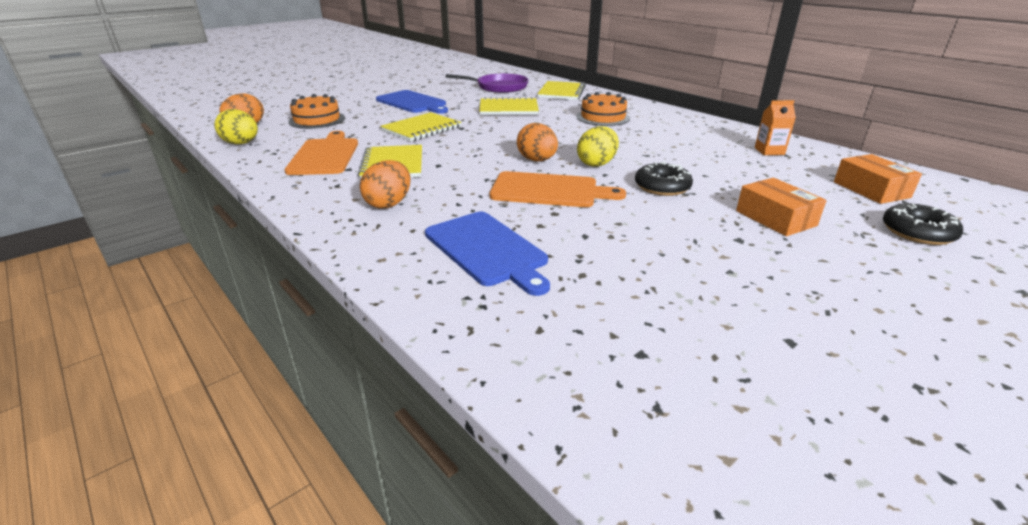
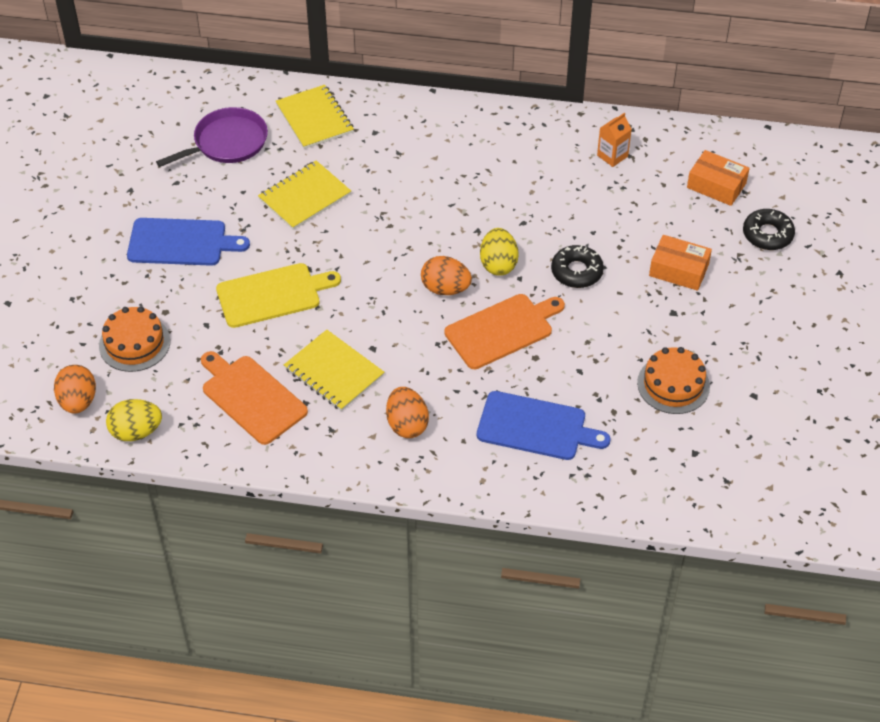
camera: 40 degrees left, 20 degrees up
yellow notebook [380,112,461,141] -> yellow cutting board [216,263,341,328]
orange cake [576,92,630,126] -> orange cake moved to [637,347,710,414]

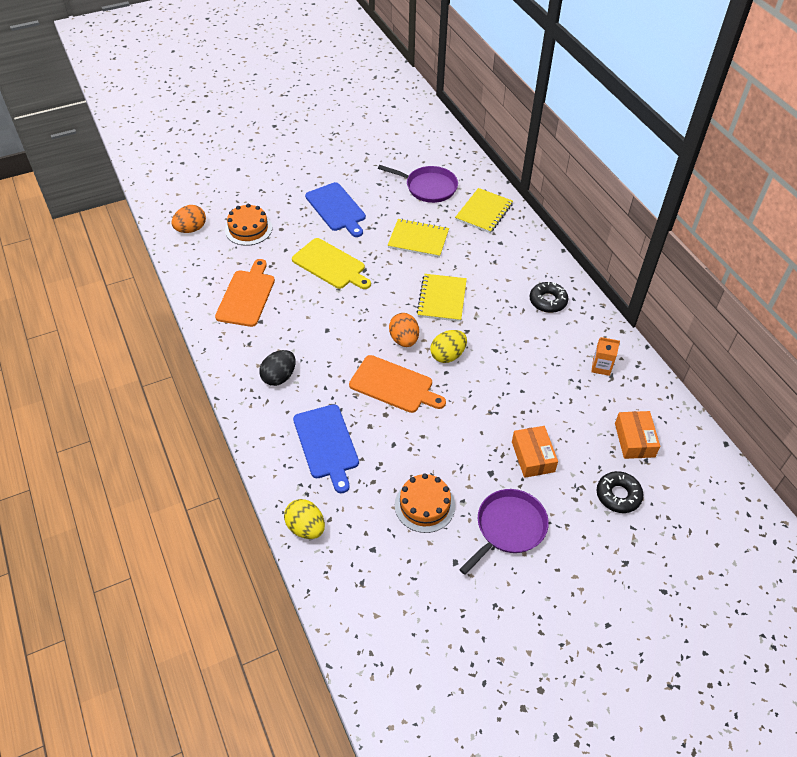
camera: 55 degrees right, 0 degrees up
yellow egg [106,399,162,441] -> yellow egg moved to [284,499,325,539]
yellow notebook [284,330,384,411] -> yellow notebook moved to [416,274,467,322]
orange egg [386,387,429,438] -> black egg [259,350,296,386]
black donut [551,245,604,288] -> black donut moved to [529,282,568,313]
none -> purple pan [459,489,549,575]

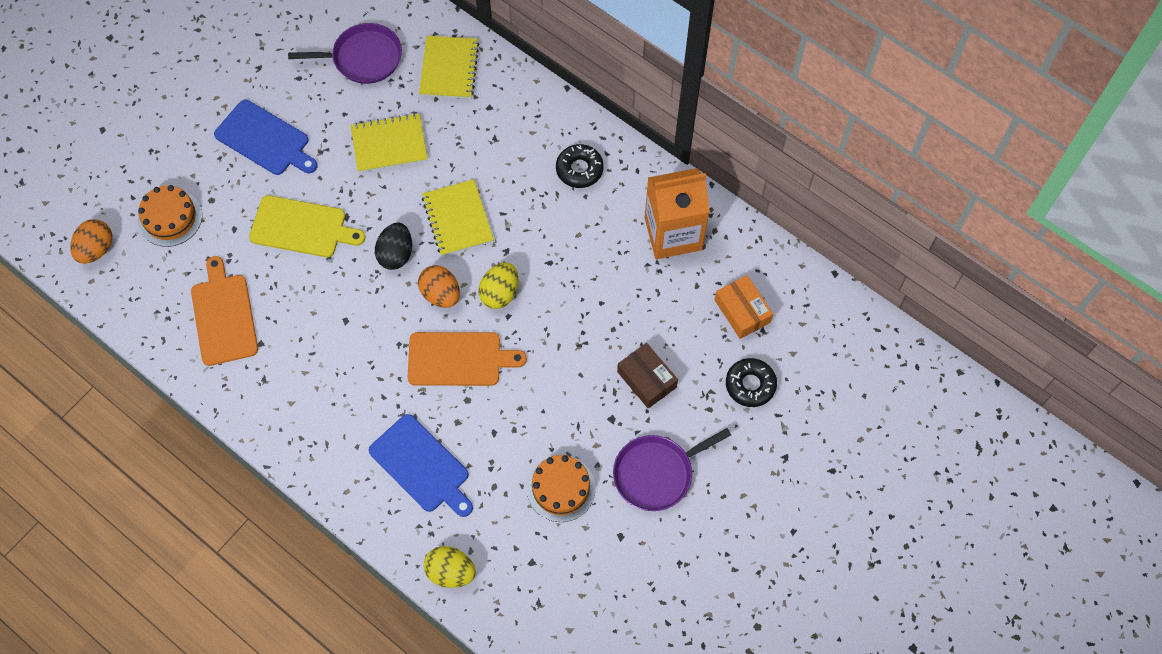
camera: 25 degrees left, 15 degrees up
black egg [259,350,296,386] -> black egg moved to [375,223,412,270]
purple pan [459,489,549,575] -> purple pan turned 135 degrees counterclockwise [613,428,731,511]
orange box [512,426,558,478] -> brown box [617,343,678,409]
orange carton [591,337,620,376] -> orange carton [645,168,710,259], size x2.19

